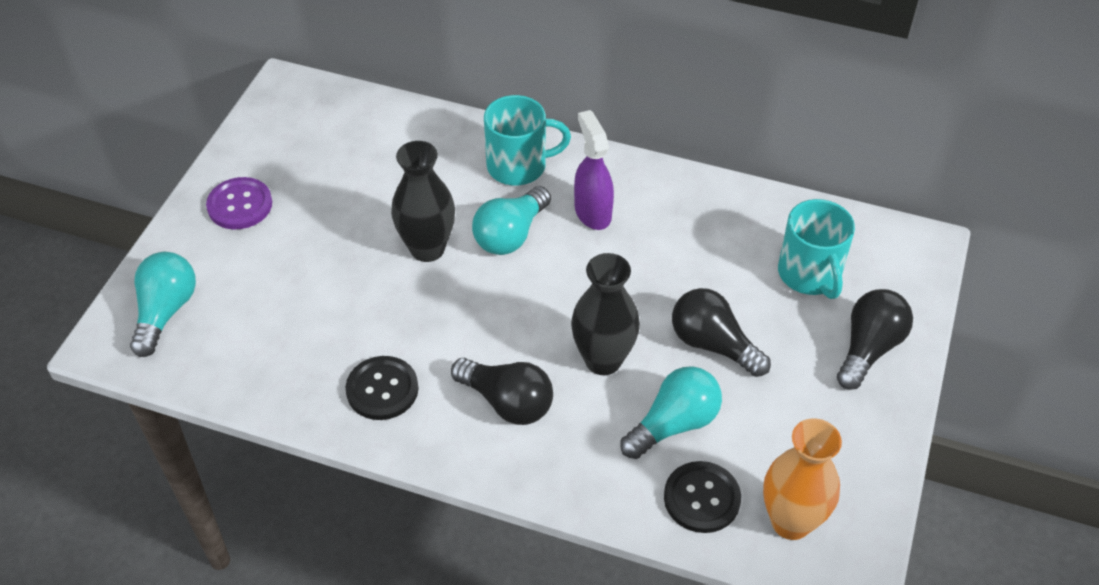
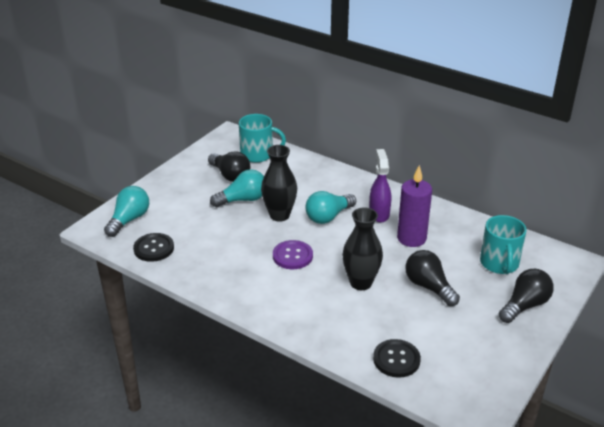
camera: 15 degrees right, 15 degrees down
purple button [206,177,272,229] -> purple button moved to [273,240,313,269]
black button [346,356,418,420] -> black button moved to [133,233,174,262]
black light bulb [451,358,553,425] -> black light bulb moved to [208,151,250,182]
turquoise mug [484,95,571,185] -> turquoise mug moved to [239,114,286,163]
turquoise light bulb [621,366,722,459] -> turquoise light bulb moved to [210,169,264,207]
orange vase [763,418,842,540] -> none
none -> purple candle [397,165,432,247]

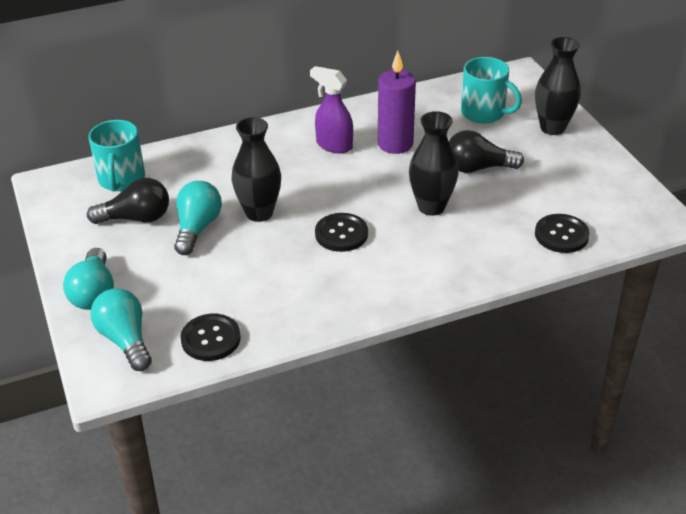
camera: 55 degrees left, 5 degrees up
turquoise mug [239,114,286,163] -> turquoise mug turned 135 degrees clockwise [88,120,145,191]
purple button [273,240,313,269] -> black button [315,213,368,252]
turquoise light bulb [305,191,356,224] -> turquoise light bulb moved to [63,248,114,310]
black light bulb [499,269,554,323] -> black vase [535,37,581,135]

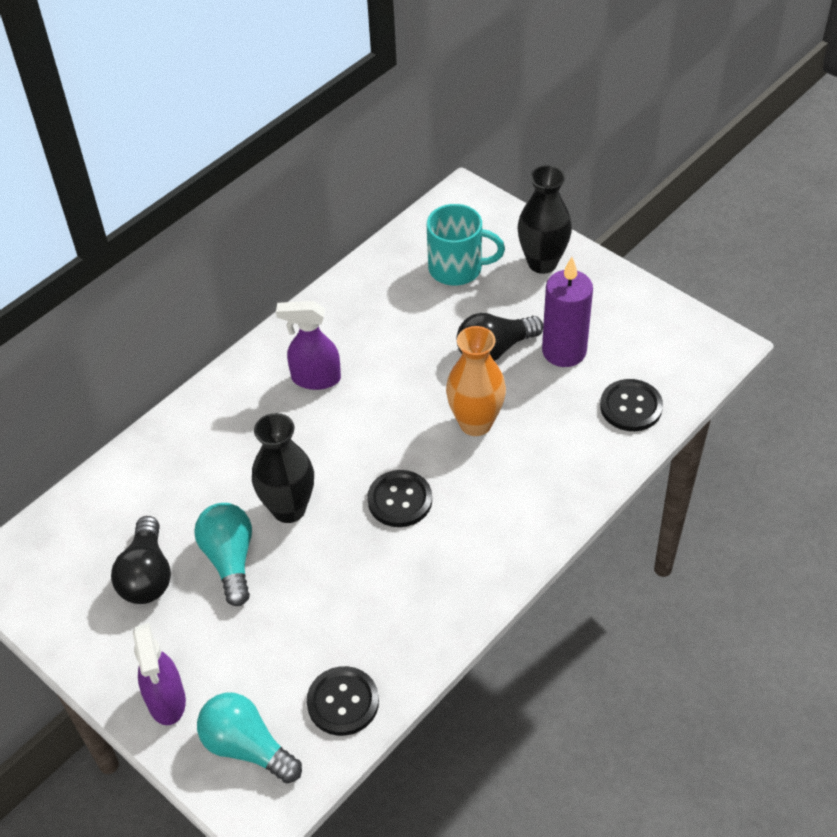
camera: 25 degrees left, 10 degrees up
turquoise light bulb [63,248,114,310] -> purple spray bottle [133,623,186,725]
black light bulb [87,178,169,224] -> black light bulb turned 120 degrees clockwise [111,516,171,604]
turquoise mug [88,120,145,191] -> none
purple candle [378,51,416,154] -> purple candle moved to [542,257,593,367]
black vase [409,111,458,216] -> orange vase [446,326,506,436]

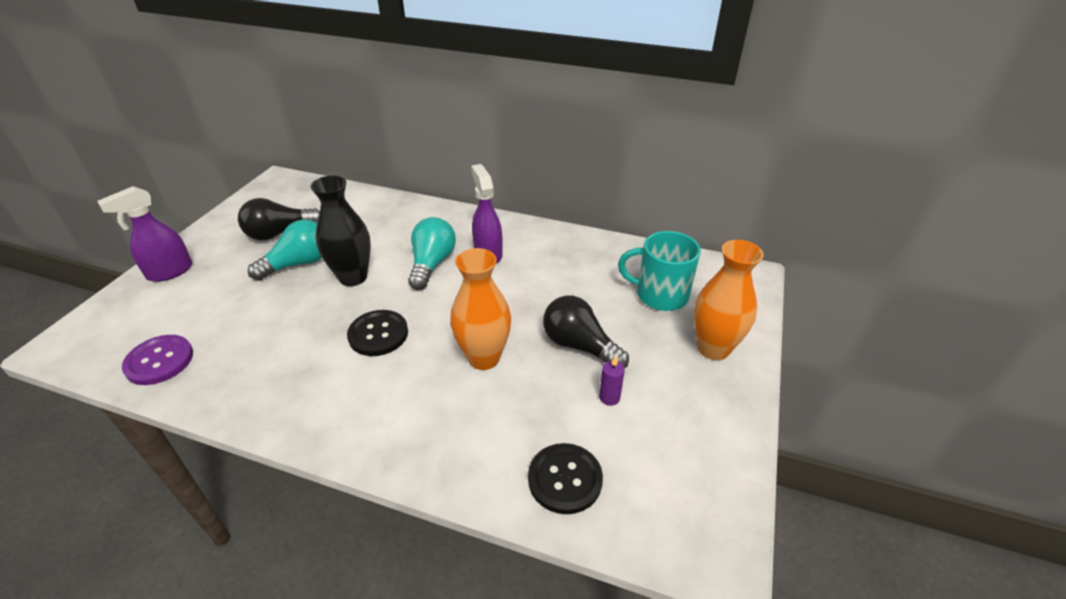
camera: 65 degrees right, 10 degrees down
turquoise light bulb [197,693,302,783] -> turquoise light bulb moved to [408,217,456,290]
black button [307,666,379,736] -> purple button [122,335,193,385]
turquoise mug [427,204,505,286] -> turquoise mug turned 120 degrees clockwise [618,231,701,311]
black vase [518,165,572,274] -> orange vase [694,240,764,360]
purple candle [542,257,593,367] -> purple candle [599,355,625,406], size x0.43

